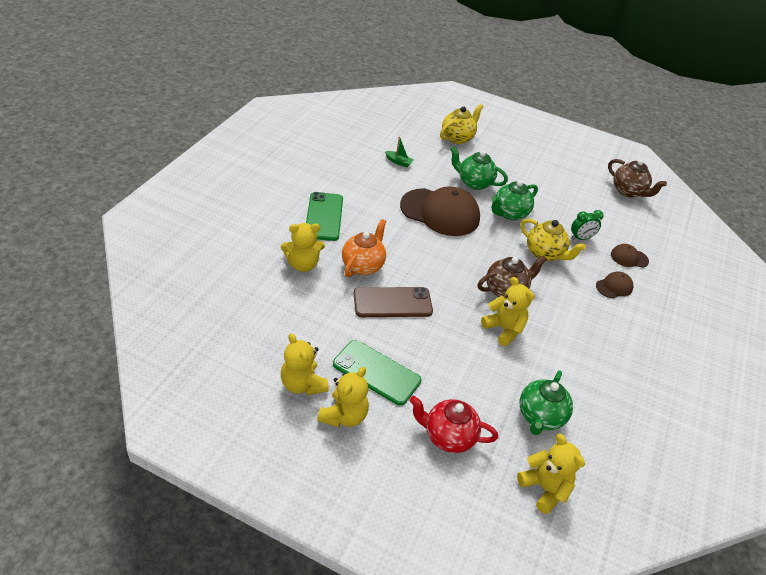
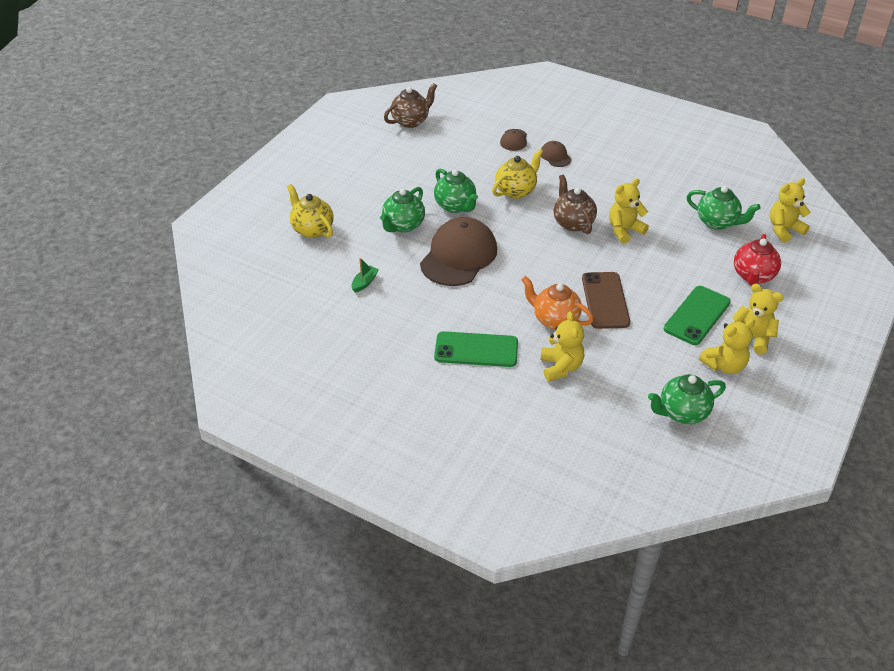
camera: 80 degrees left, 0 degrees up
green clock [571,210,604,240] -> none
none -> green teapot [648,374,726,424]

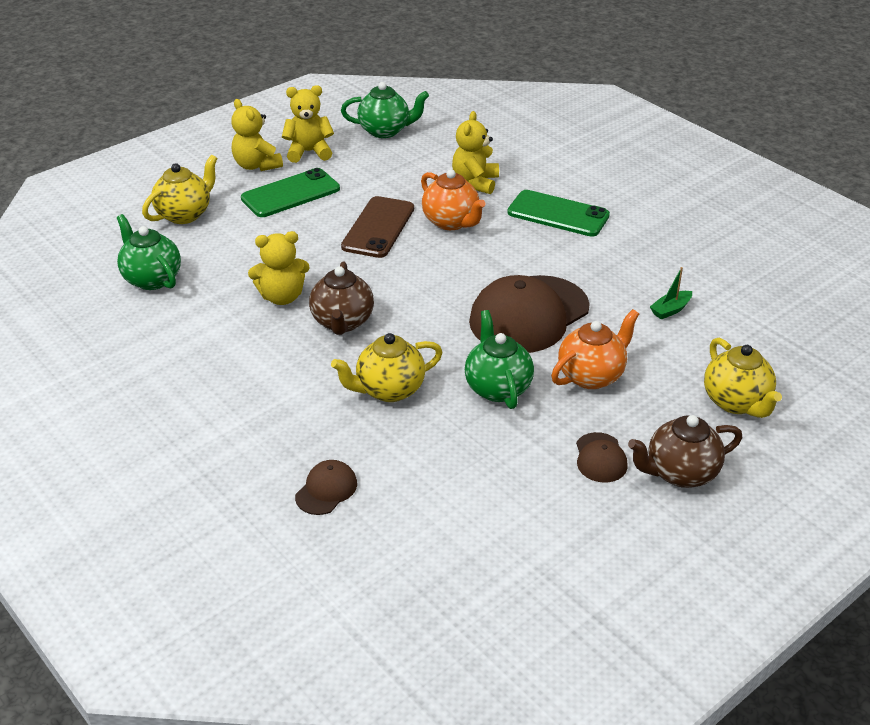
camera: 160 degrees left, 5 degrees down
green teapot [380,187,425,233] -> orange teapot [551,309,639,389]
brown teapot [384,83,437,128] -> brown teapot moved to [628,415,742,488]
brown cap [541,141,572,167] -> brown cap moved to [576,432,628,483]
red teapot [734,234,781,286] -> yellow teapot [142,155,218,224]
yellow teddy bear [770,178,810,243] -> none

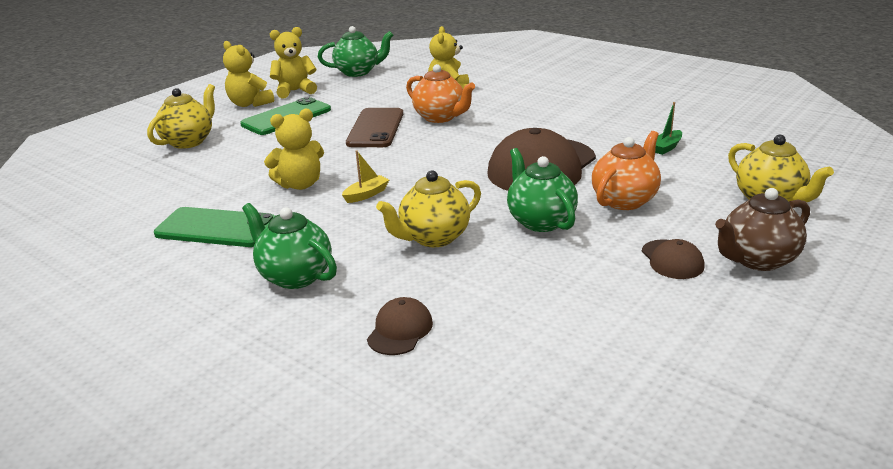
camera: 10 degrees left, 10 degrees down
green teapot [117,214,181,290] -> green teapot moved to [242,203,337,289]
brown teapot [309,261,374,335] -> yellow boat [342,150,389,203]
green phone [507,190,610,237] -> green phone moved to [154,207,275,247]

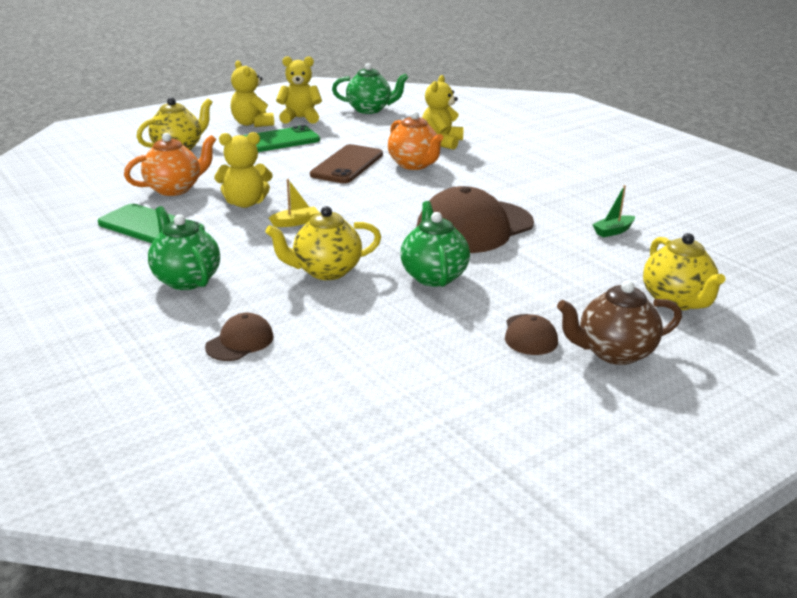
camera: 15 degrees right, 0 degrees up
orange teapot [592,131,661,210] -> orange teapot moved to [124,133,216,196]

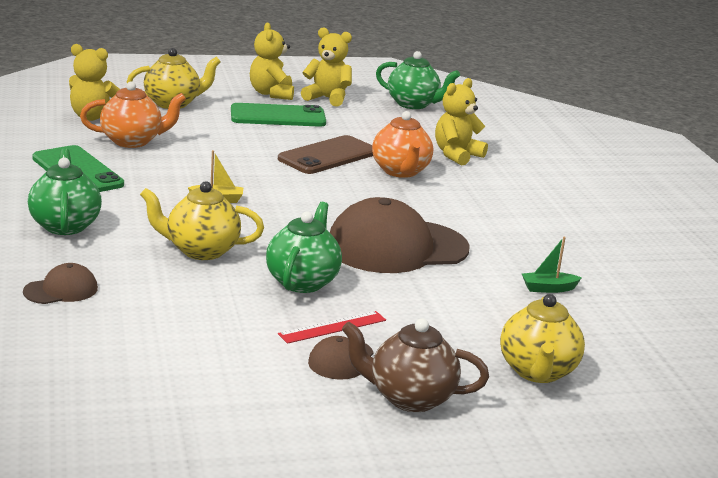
camera: 20 degrees right, 5 degrees down
yellow teddy bear [215,132,273,208] -> yellow teddy bear moved to [69,44,120,121]
none -> red ruler [278,311,386,344]

